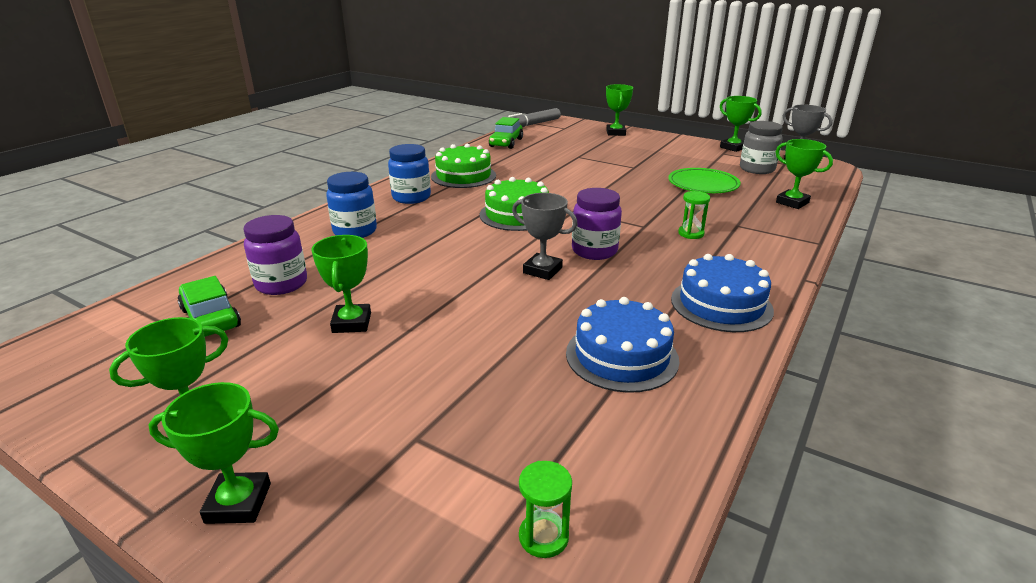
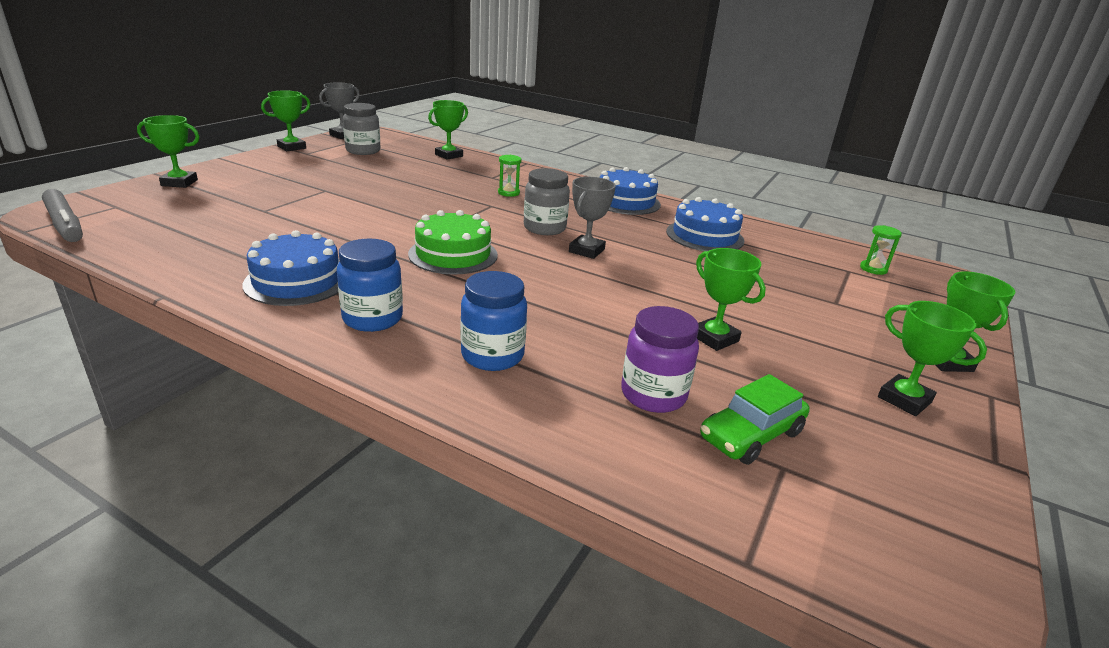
camera: 95 degrees left, 0 degrees up
green trophy [311,235,371,333] -> green trophy turned 60 degrees clockwise [696,248,766,351]
green cake [431,144,496,188] -> blue cake [242,230,339,306]
green car [489,117,523,149] -> none
purple jar [572,188,622,260] -> grey jar [524,168,570,235]
green plate [668,168,741,193] -> none

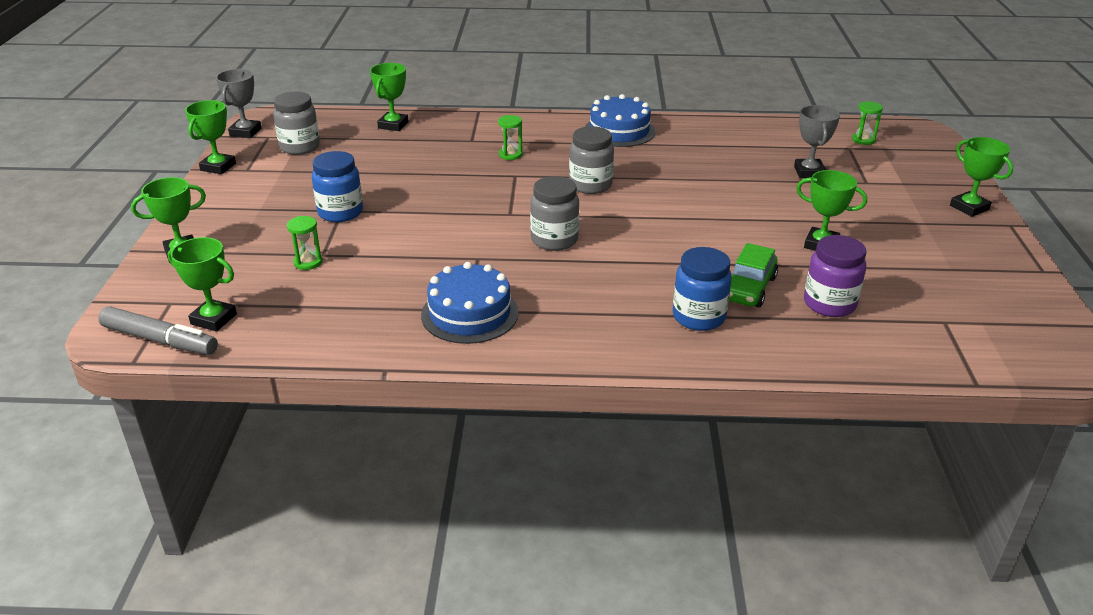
camera: 25 degrees left, 5 degrees up
blue jar [337,239,403,332] -> blue jar moved to [312,151,363,222]
green cake [408,210,498,274] -> grey jar [530,176,579,251]
grey trophy [569,177,616,259] -> grey trophy moved to [794,105,840,178]
blue cake [666,197,744,251] -> none
green car [700,374,810,465] -> green car moved to [729,243,778,308]
green trophy [878,301,987,416] -> green trophy moved to [168,237,237,332]
none -> green hourglass [287,216,323,270]

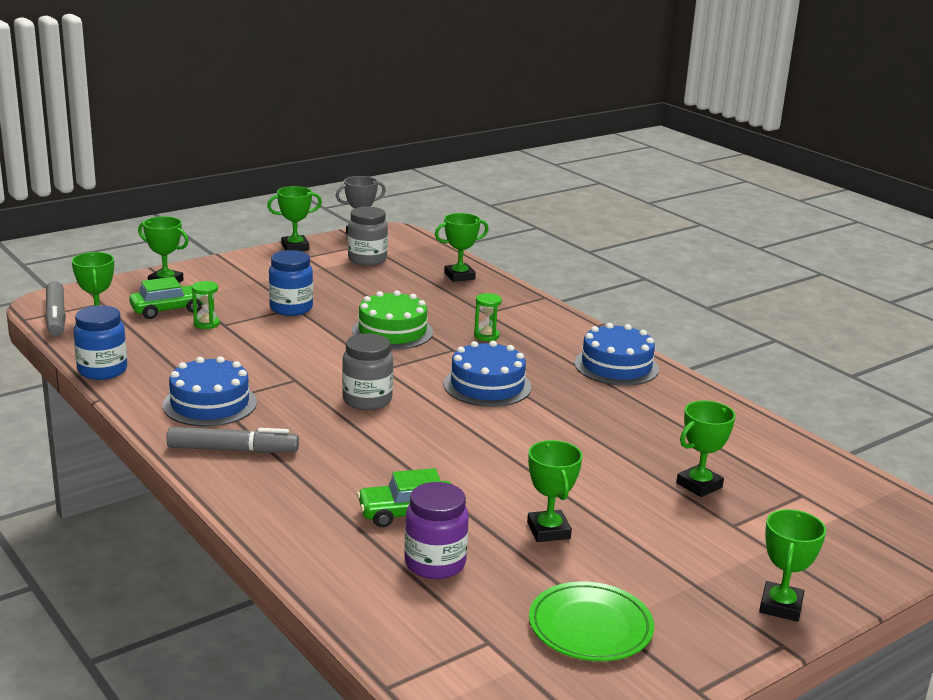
camera: 50 degrees right, 10 degrees down
grey jar [569,126,614,194] -> blue cake [444,341,531,407]
blue jar [673,247,732,331] -> blue jar moved to [73,305,127,380]
grey trophy [794,105,840,178] -> green trophy [676,401,736,497]
green hourglass [852,101,883,145] -> none
none -> green car [129,277,204,319]
none -> grey marker [166,427,299,453]
none -> green cake [352,290,433,349]
none -> green plate [529,581,654,661]

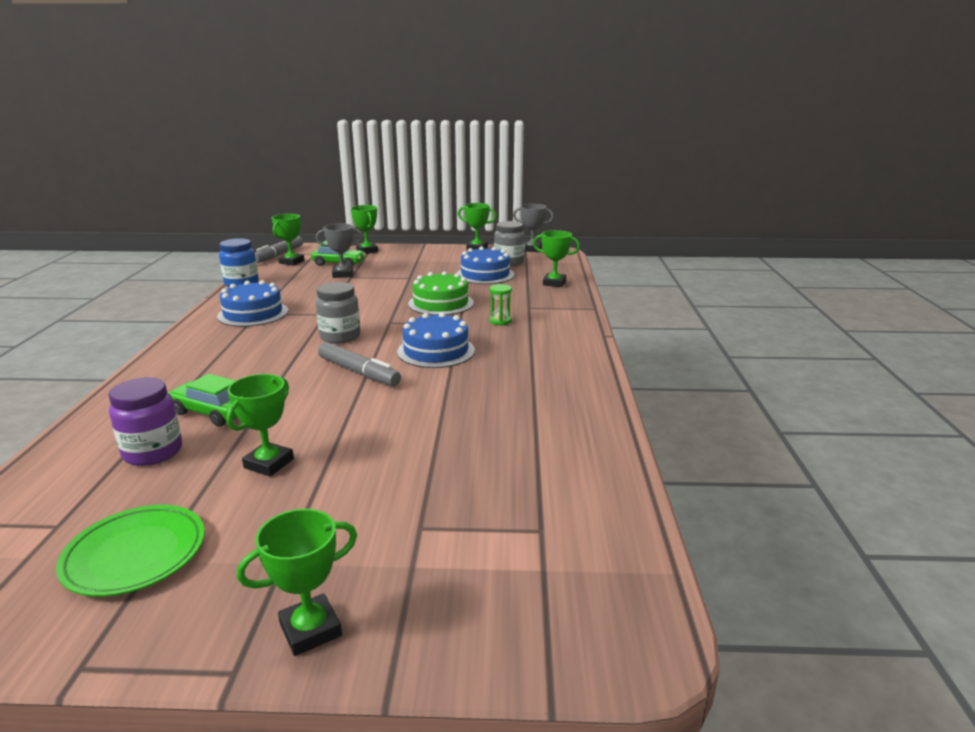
camera: 40 degrees right, 0 degrees up
grey marker [166,427,299,453] -> grey marker moved to [318,342,401,386]
green hourglass [192,281,220,329] -> grey trophy [316,224,363,278]
blue jar [269,250,313,316] -> none
blue cake [574,323,659,386] -> blue cake moved to [457,246,514,284]
green trophy [676,401,736,497] -> none

